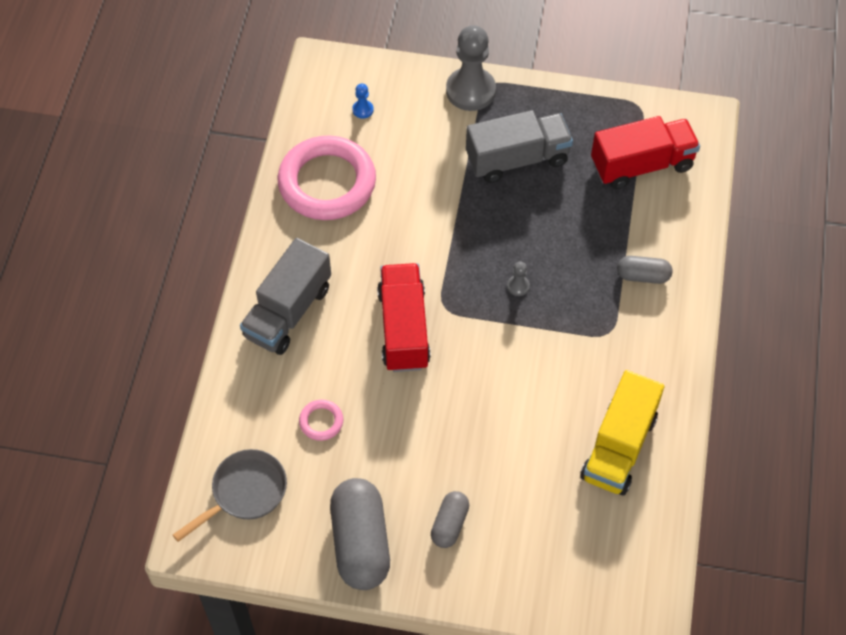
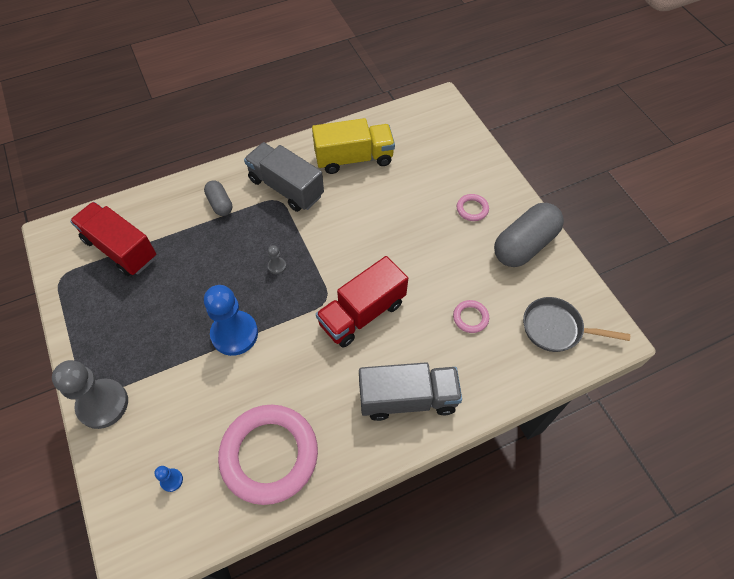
camera: 125 degrees left, 0 degrees up
grey capsule [431,491,469,548] -> pink ring [457,194,489,221]
grey truck [466,110,573,183] -> grey truck moved to [244,142,324,212]
none -> blue pawn [204,285,258,356]

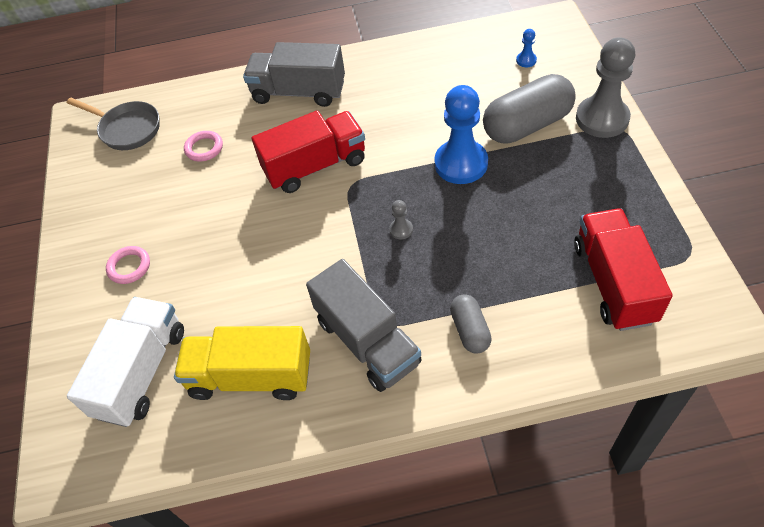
camera: 160 degrees left, 5 degrees down
red truck [70,202,156,276] -> red truck turned 150 degrees counterclockwise [574,208,673,331]
pink ring [218,405,318,505] -> none
grey capsule [494,203,564,267] -> grey capsule moved to [483,74,576,144]
none -> white truck [67,297,184,427]

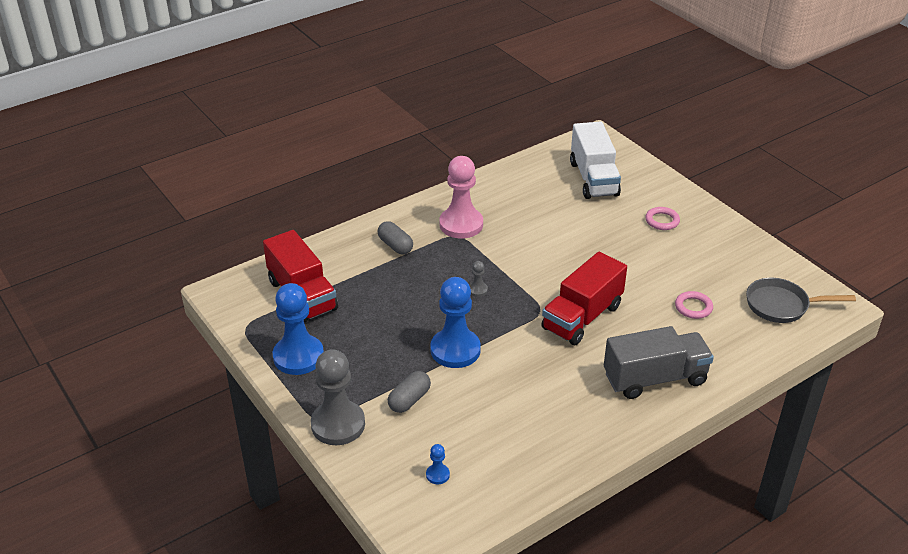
camera: 150 degrees right, 15 degrees down
yellow truck [174,326,310,400] -> none
grey truck [306,259,422,392] -> pink pawn [439,156,483,238]
grey capsule [483,74,576,144] -> grey capsule [388,371,431,413], size x0.53
none -> blue pawn [273,283,324,375]

